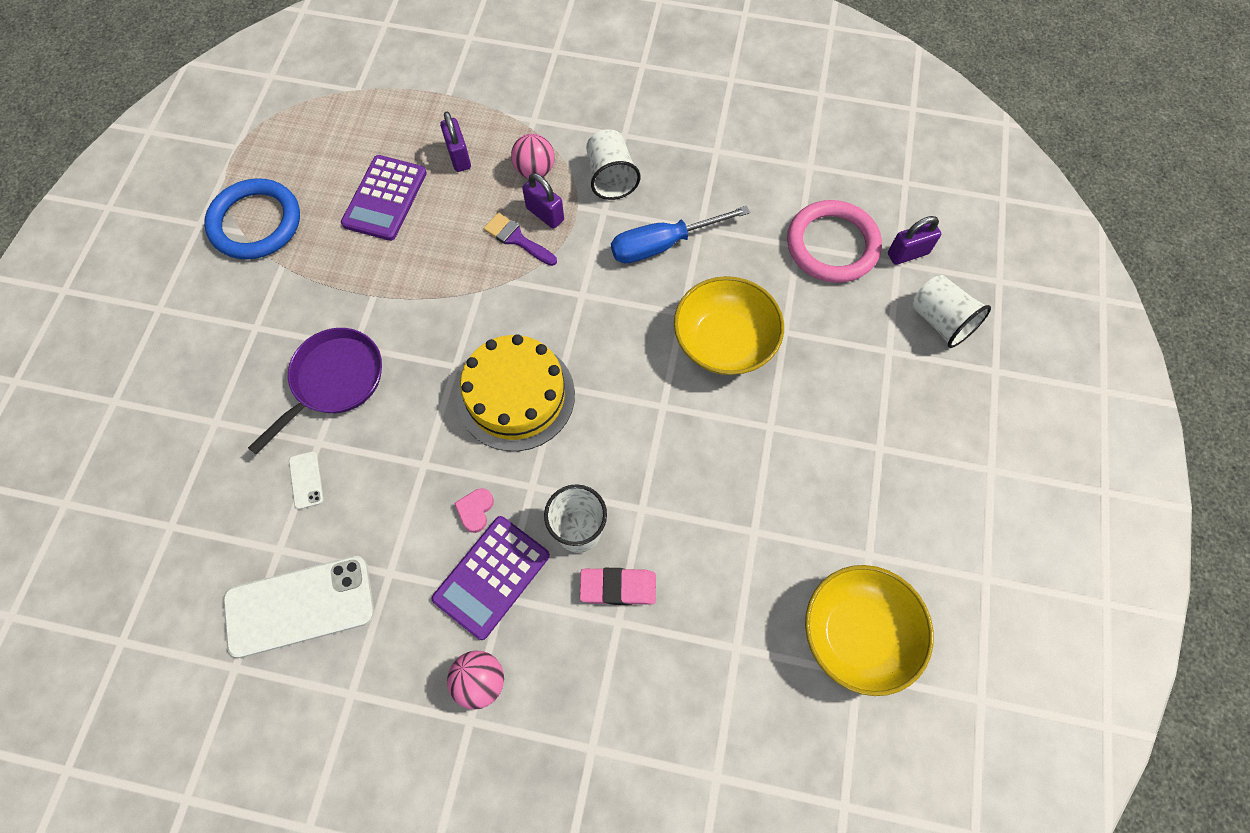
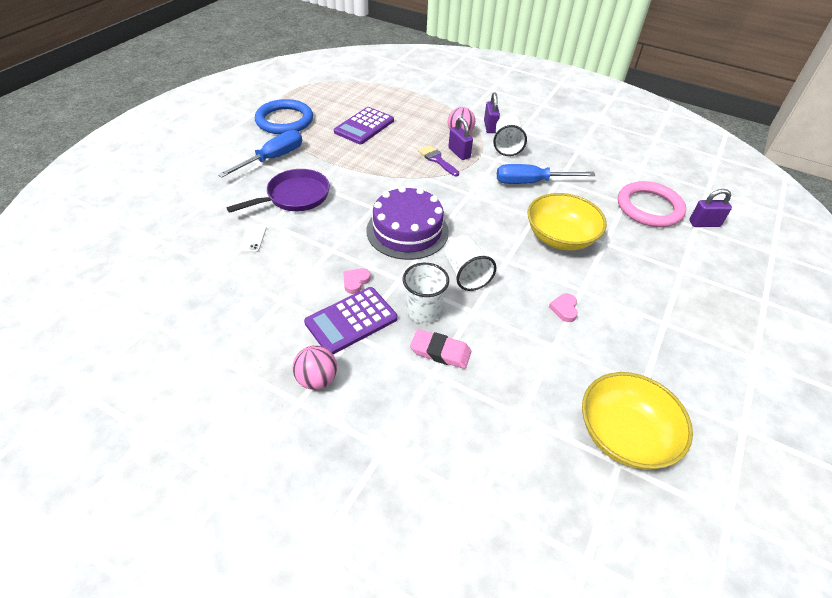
camera: 15 degrees right, 20 degrees down
white phone [223,556,374,658] -> none
purple padlock [440,112,471,172] -> purple padlock moved to [484,92,500,133]
yellow cake [457,334,575,451] -> purple cake [366,186,449,260]
white cup [912,275,991,348] -> white cup moved to [445,235,496,291]
none -> blue screwdriver [218,130,302,178]
none -> pink heart [549,293,578,322]

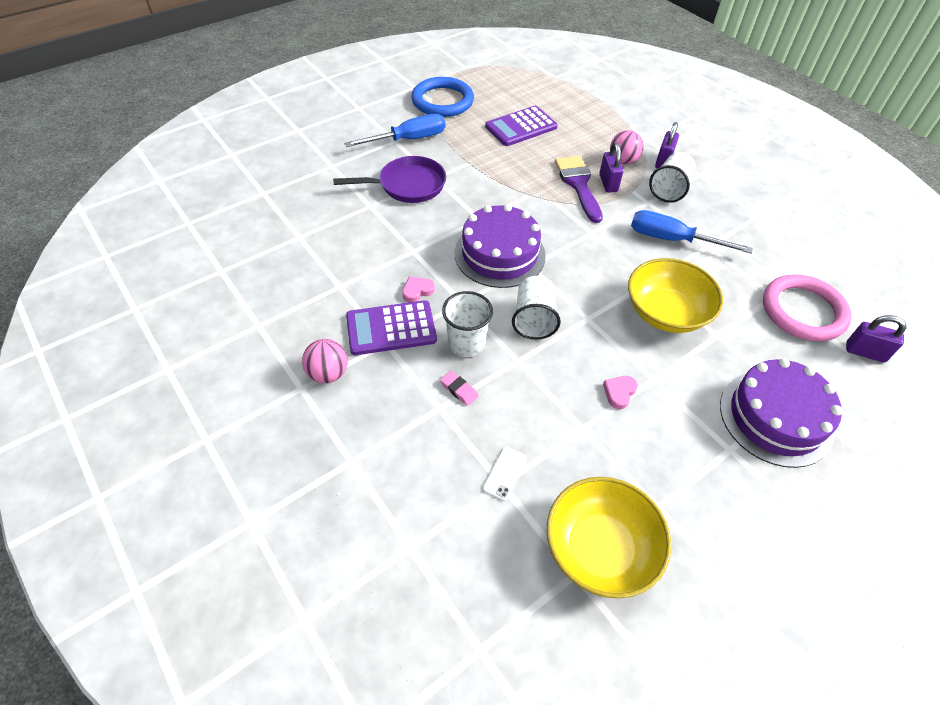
camera: 25 degrees right, 5 degrees up
white phone [239,224,267,252] -> white phone moved to [483,447,527,501]
pink eraser [410,329,471,369] -> pink eraser [440,371,479,406], size x0.62
purple brush [418,145,459,176] -> purple brush [555,156,603,223], size x1.54
none -> purple cake [720,358,843,468]

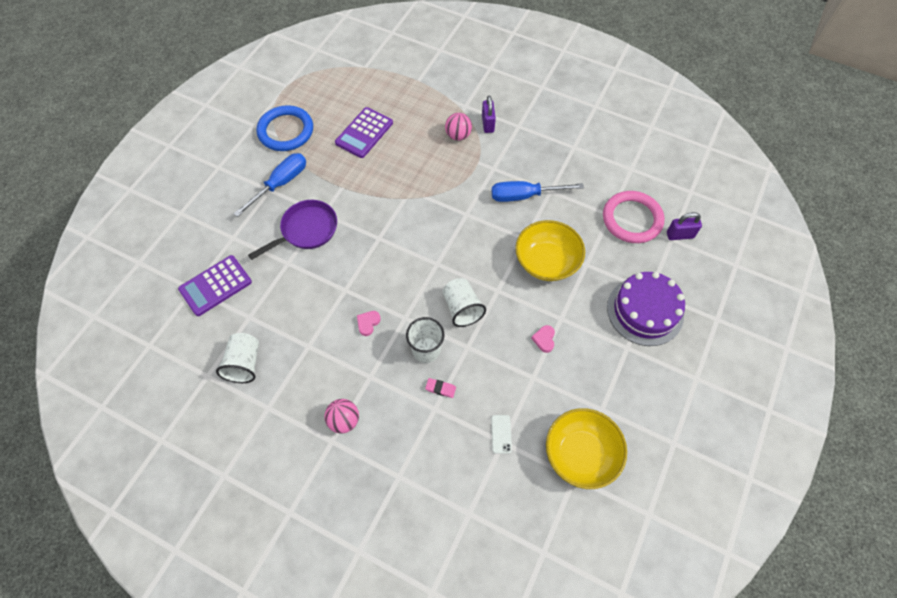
camera: 25 degrees left, 10 degrees up
purple calculator [346,300,437,355] -> purple calculator moved to [178,255,252,316]
purple cake [455,204,546,288] -> none
purple brush [555,156,603,223] -> none
purple padlock [599,143,623,193] -> none
white cup [649,152,696,203] -> white cup moved to [216,333,259,383]

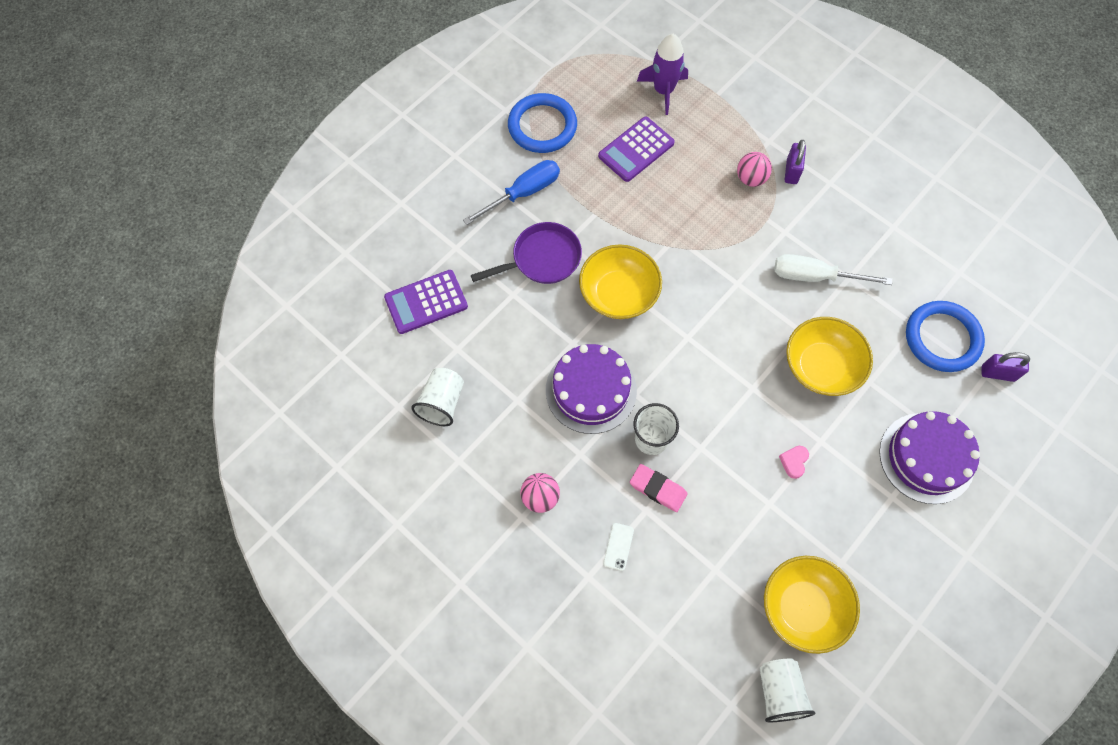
camera: 15 degrees right, 5 degrees up
pink heart [357,311,381,336] -> purple cake [546,344,637,434]
pink eraser [425,378,456,398] -> pink eraser [630,464,688,512], size x1.62
white cup [443,278,486,327] -> white cup moved to [759,659,815,722]
blue screwdriver [491,181,584,202] -> white screwdriver [774,254,892,285]
white phone [491,415,512,454] -> white phone moved to [603,523,634,571]
pink ring [603,191,665,243] -> blue ring [906,301,985,372]
none -> yellow bowl [579,244,662,319]
none -> purple rocket [637,34,688,115]

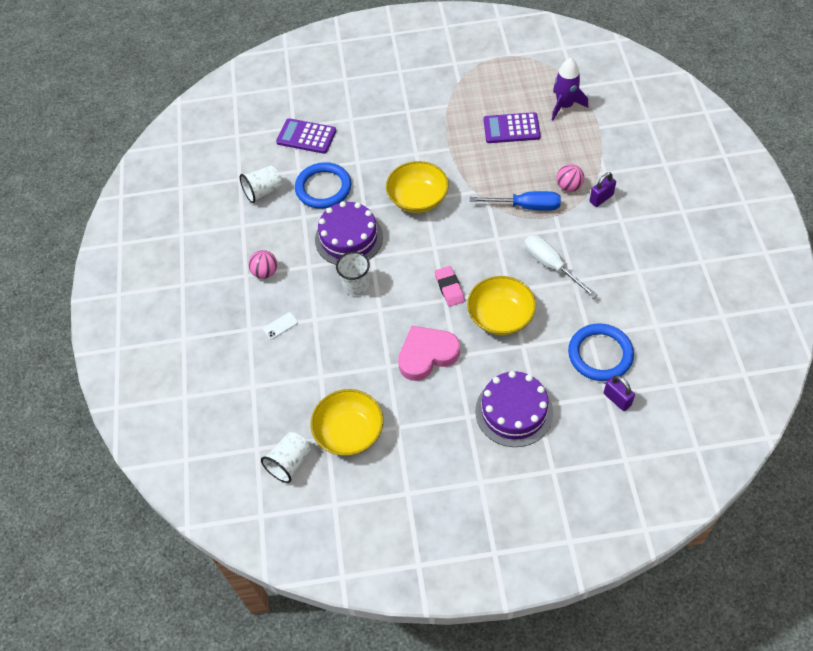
camera: 45 degrees right, 10 degrees down
blue screwdriver [463,160,560,225] -> blue screwdriver moved to [470,191,561,211]
purple pan [471,222,582,284] -> none
blue ring [508,93,577,153] -> blue ring moved to [295,162,351,209]
pink eraser [630,464,688,512] -> pink eraser moved to [435,266,465,307]
pink heart [779,446,809,479] -> pink heart [398,326,460,381], size x2.47

